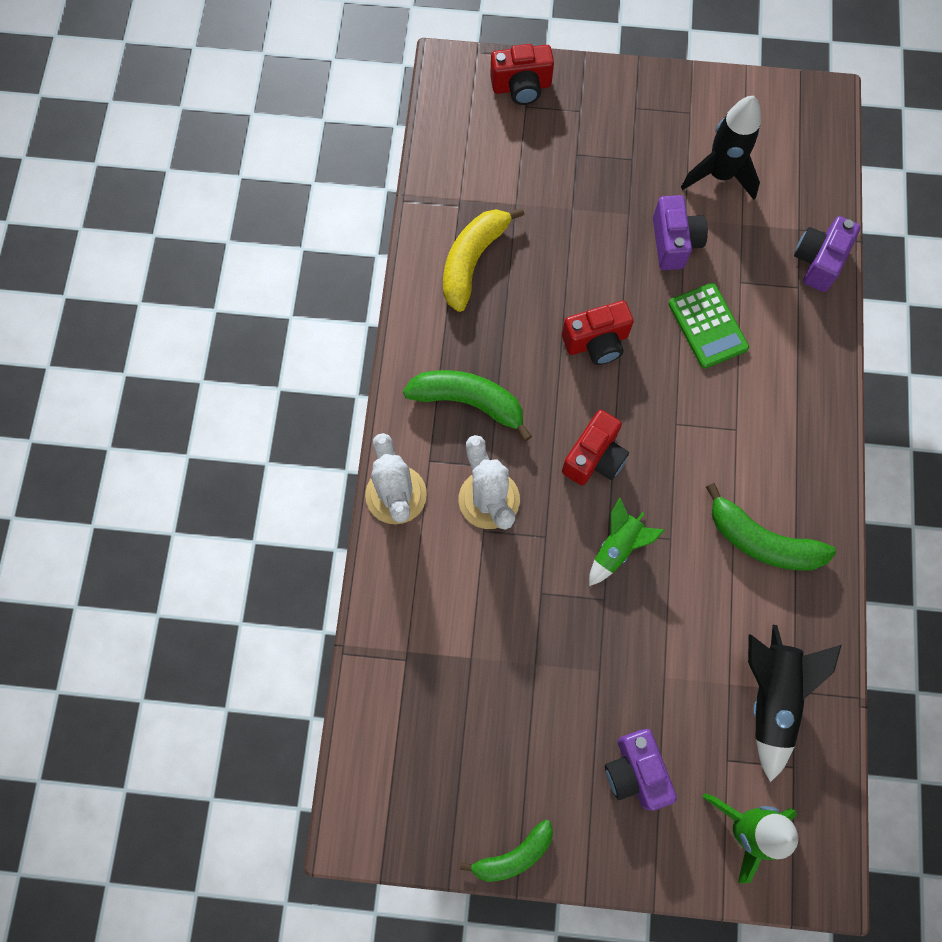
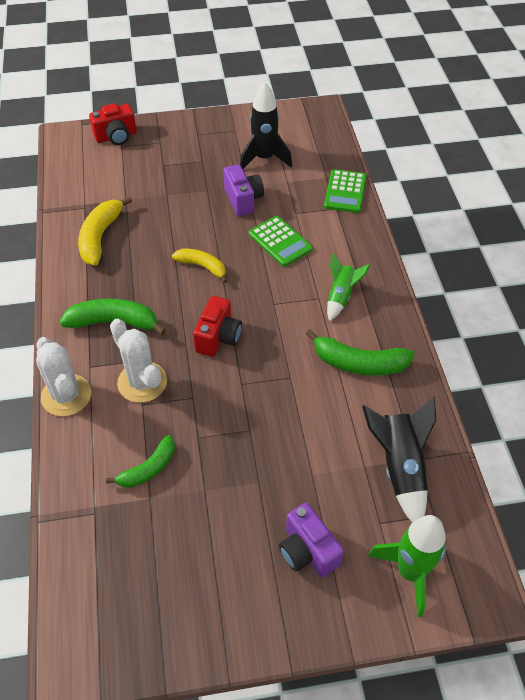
camera: 15 degrees left, 20 degrees down
green banana [460,819,553,882] -> green banana moved to [106,435,175,488]
red camera [562,301,634,365] -> yellow banana [172,249,227,283]
green rocket [589,497,665,586] -> green rocket moved to [327,253,370,321]
purple camera [794,216,860,292] -> green calculator [324,169,367,213]

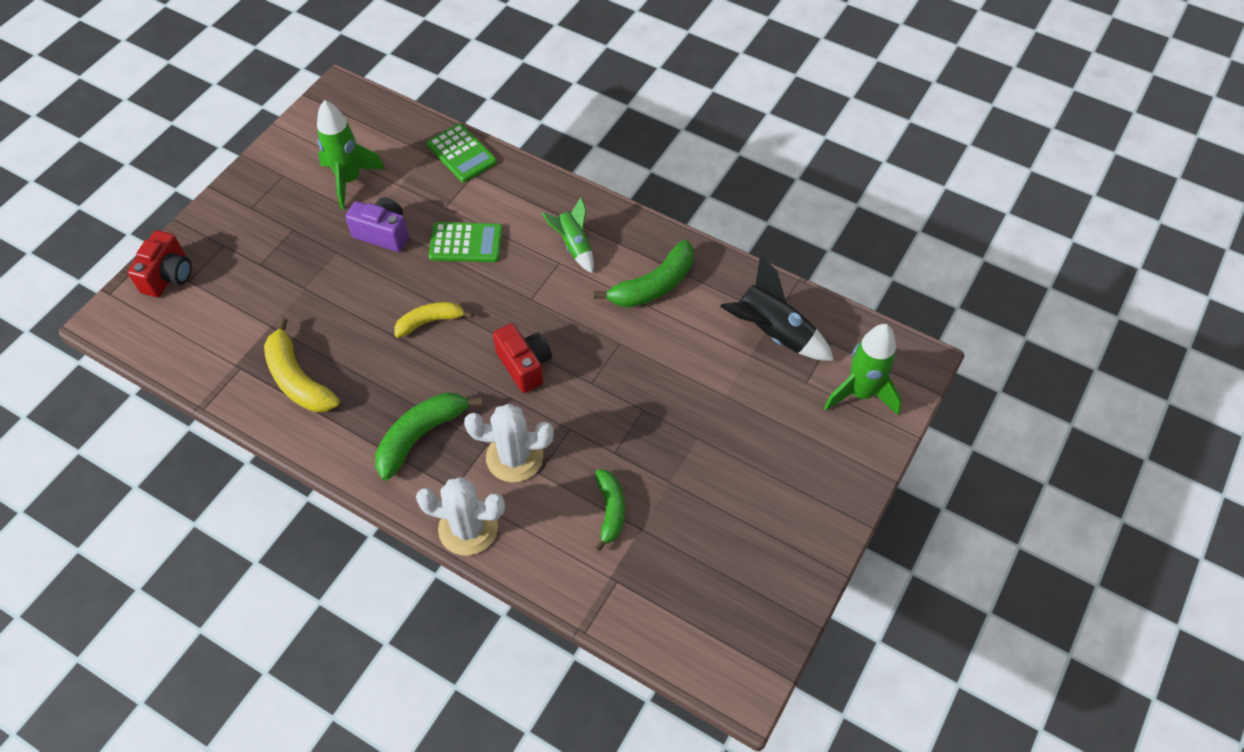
camera: 50 degrees left, 5 degrees up
black rocket [240,82,292,169] -> green rocket [317,100,385,209]
purple camera [279,503,344,577] -> none

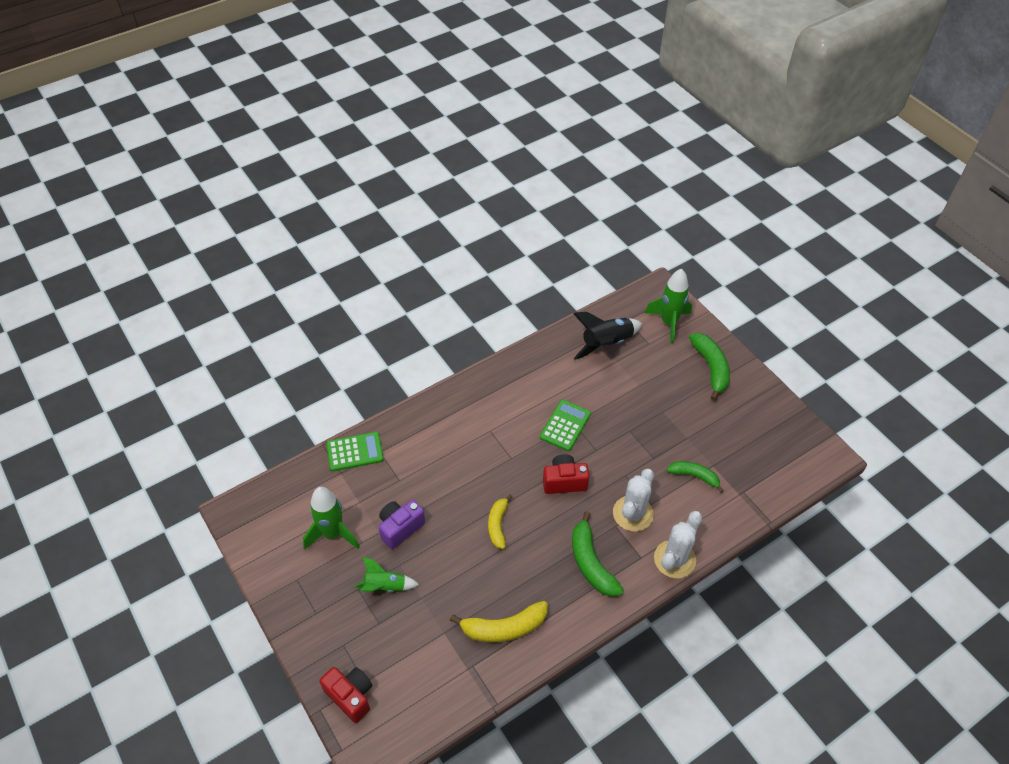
camera: 65 degrees left, 5 degrees down
green calculator [429,222,502,262] -> green calculator moved to [540,400,591,451]
green rocket [542,197,594,273] -> green rocket moved to [355,557,419,592]
green banana [594,240,694,308] -> green banana moved to [689,333,730,401]

